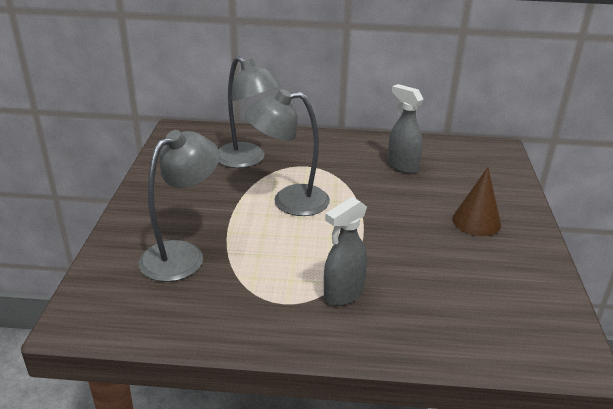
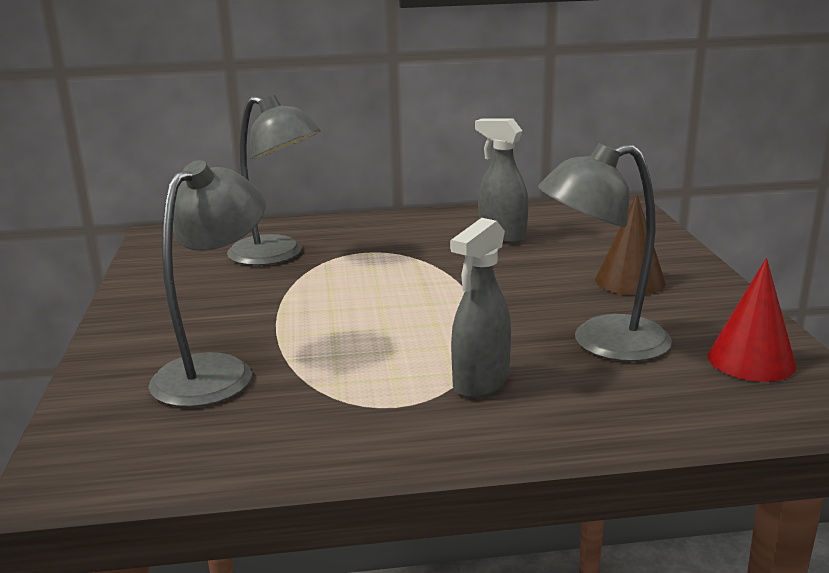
camera: 10 degrees left, 10 degrees down
grey lamp [245,89,330,216] -> grey lamp moved to [538,143,672,362]
none -> red cone [708,258,796,382]

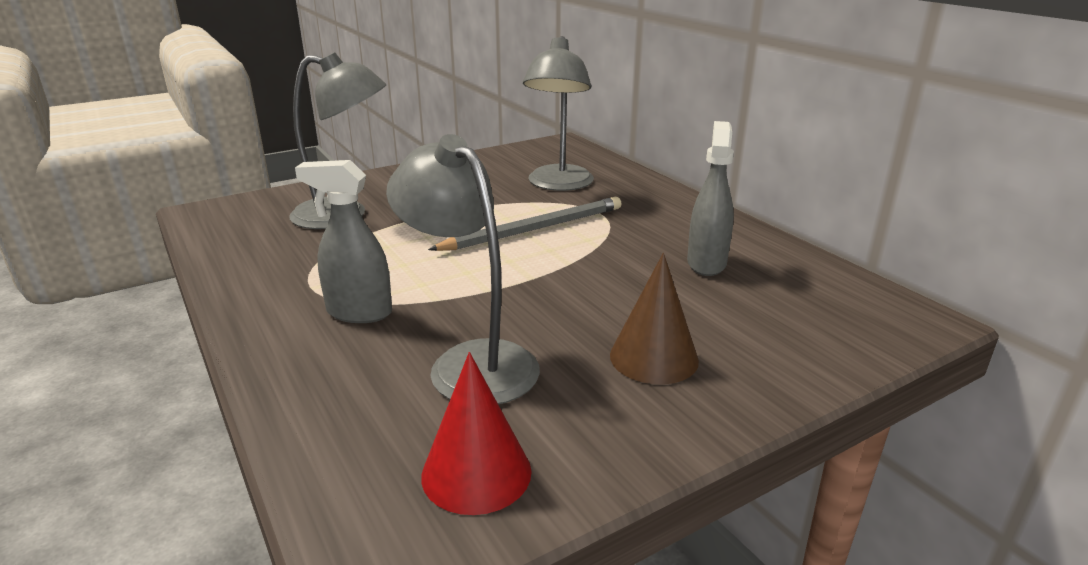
camera: 65 degrees right, 5 degrees up
none -> grey pencil [428,197,621,251]

